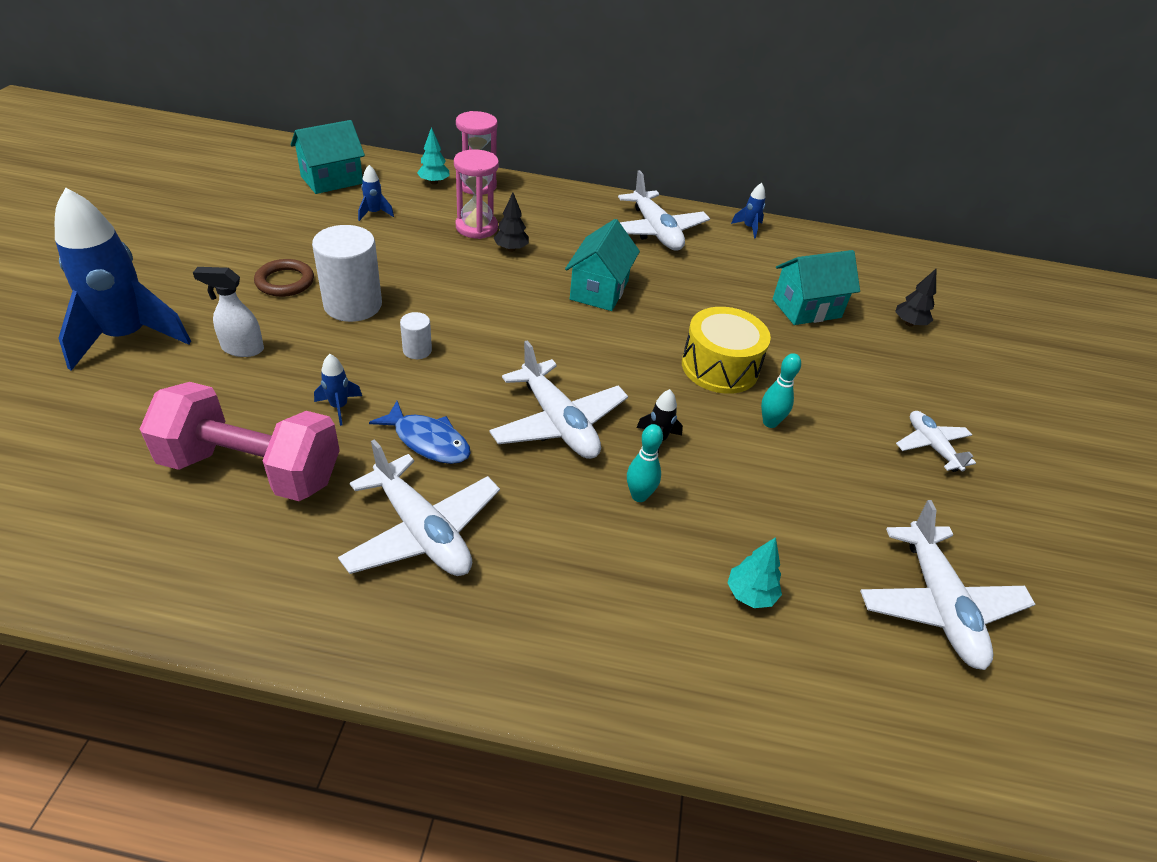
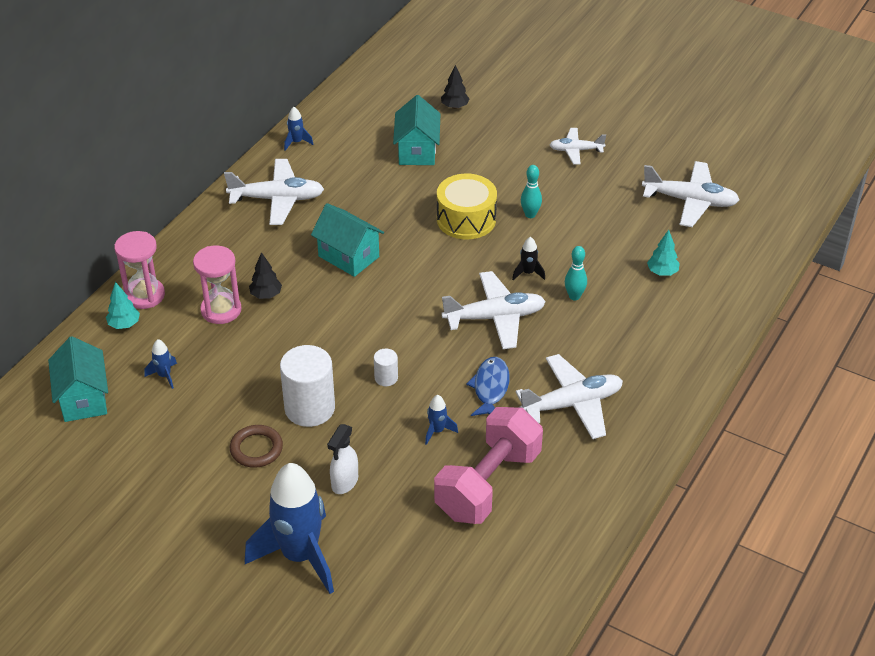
camera: 65 degrees left, 0 degrees up
blue fish [369,401,471,464] -> blue fish turned 45 degrees counterclockwise [466,357,510,416]

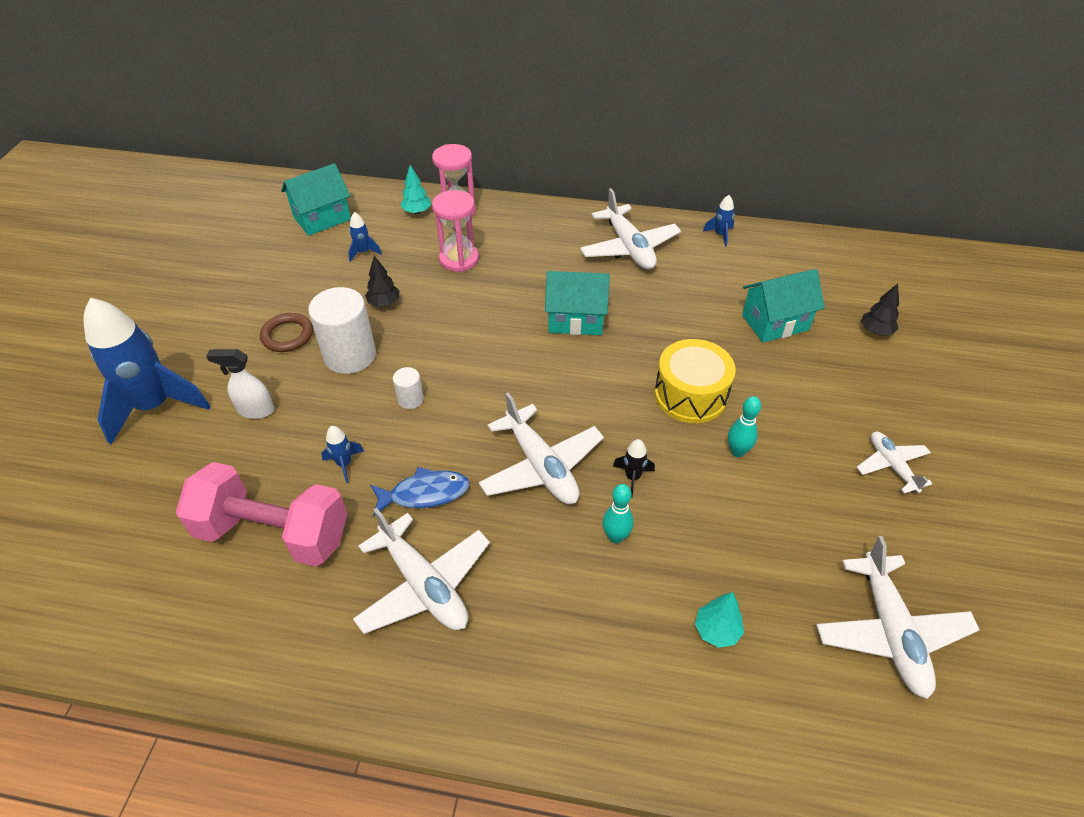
camera: 70 degrees right, 5 degrees up
black tree [249,252,282,299] -> black tree moved to [365,256,400,307]
turquoise house [311,203,384,277] -> turquoise house turned 75 degrees clockwise [545,271,610,335]

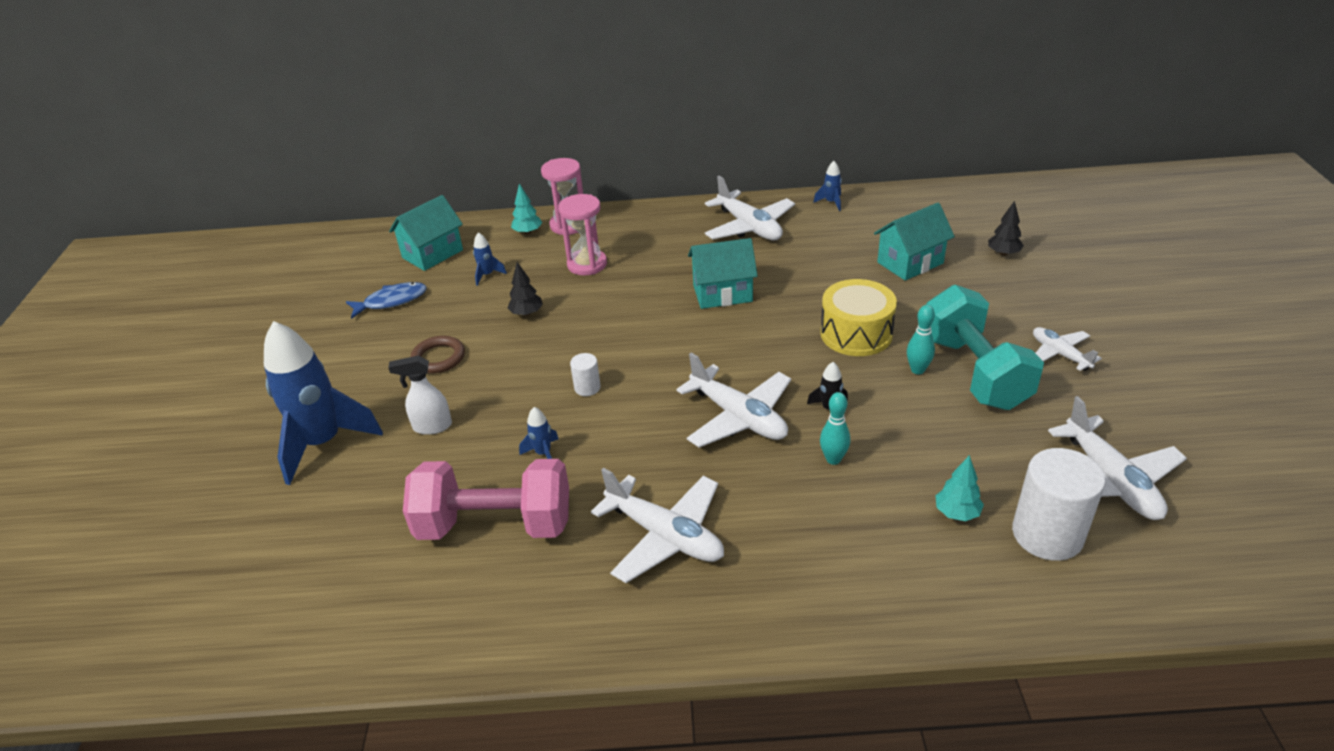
camera: 10 degrees left, 10 degrees down
white cylinder [308,287,376,374] -> white cylinder moved to [1012,448,1105,561]
blue fish [370,467,470,517] -> blue fish moved to [346,282,427,319]
none -> turquoise dumbbell [926,285,1044,410]

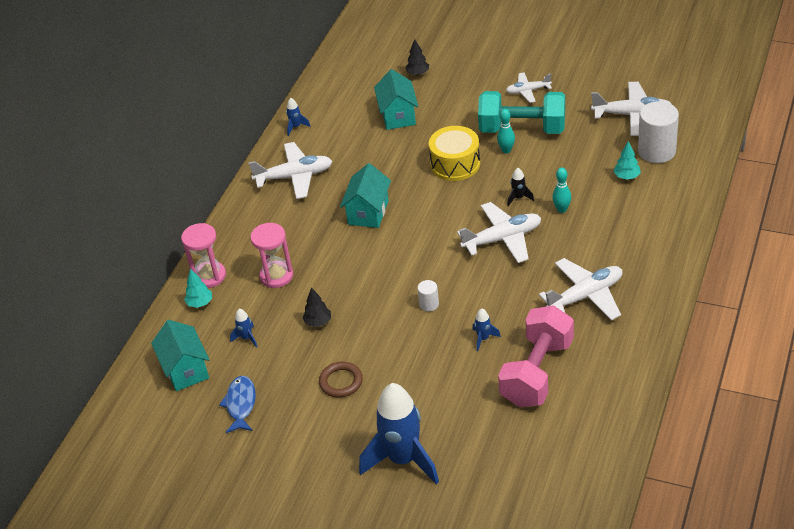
camera: 65 degrees left, 5 degrees up
white spray bottle [388,355,452,435] -> none

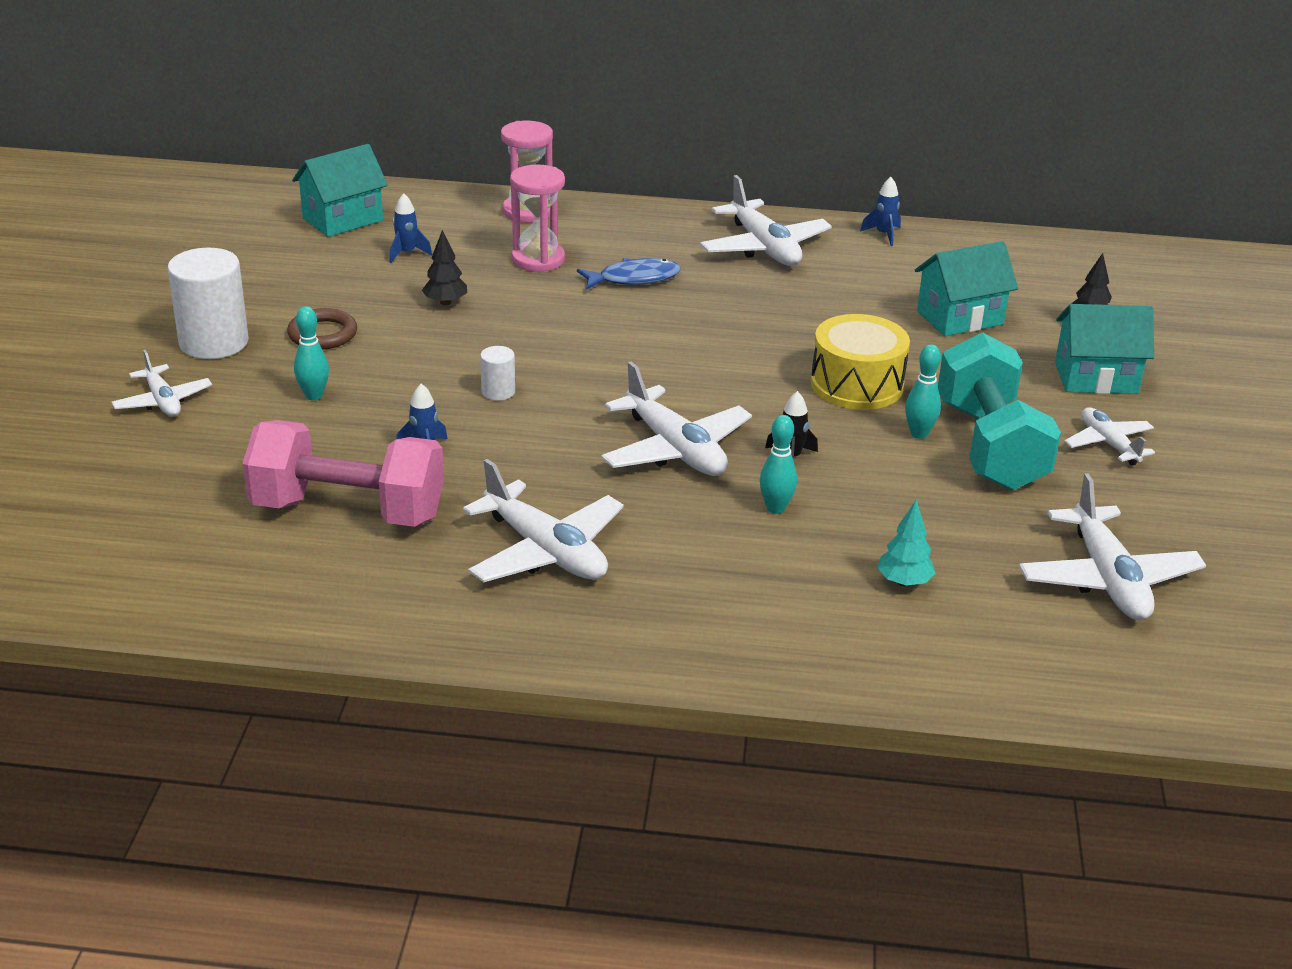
camera: 70 degrees right, 10 degrees down
turquoise tree [184,269,212,308] -> none
blue fish [219,376,256,433] -> blue fish moved to [577,258,681,290]
turquoise house [340,163,391,228] -> turquoise house moved to [1055,304,1154,394]
blue rocket [359,383,439,485] -> white plane [111,350,212,417]
white cylinder [638,101,679,163] -> white cylinder moved to [168,248,249,359]
none -> turquoise bowling pin [294,306,329,400]

